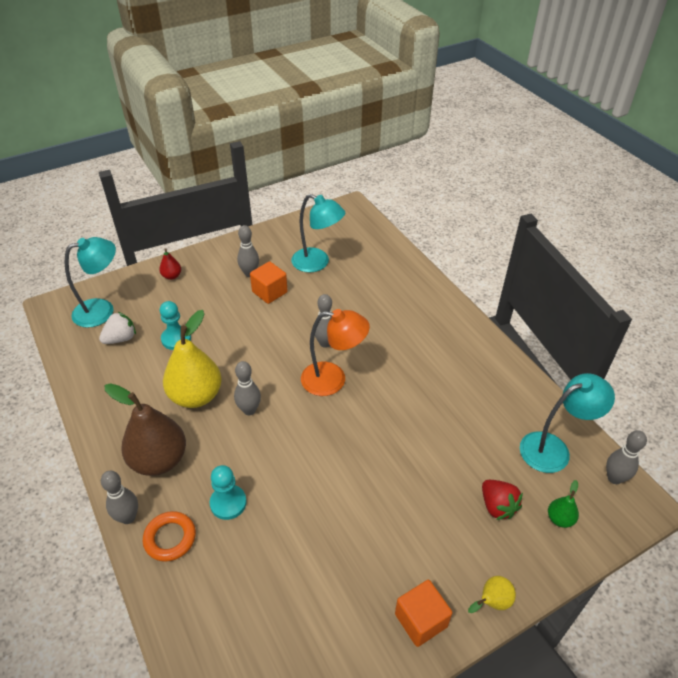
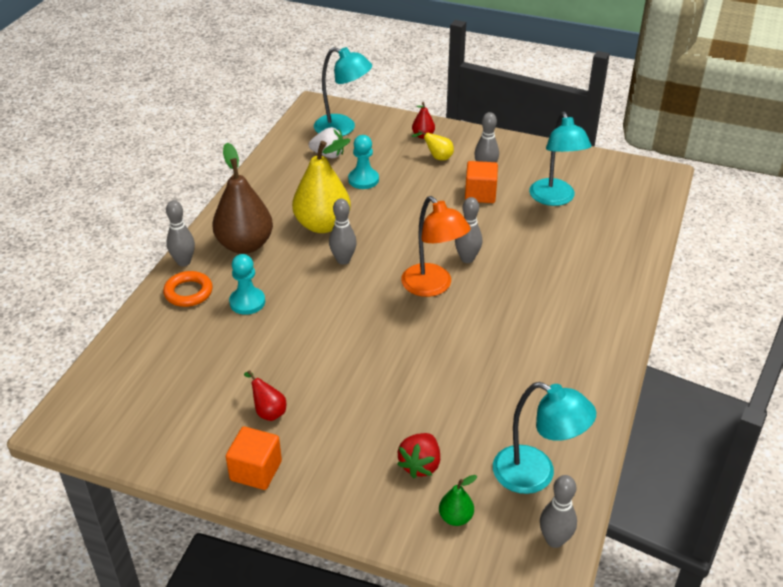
camera: 50 degrees right, 5 degrees down
yellow pear [468,576,516,613] -> yellow pear moved to [412,130,454,160]
none -> red pear [244,370,286,421]

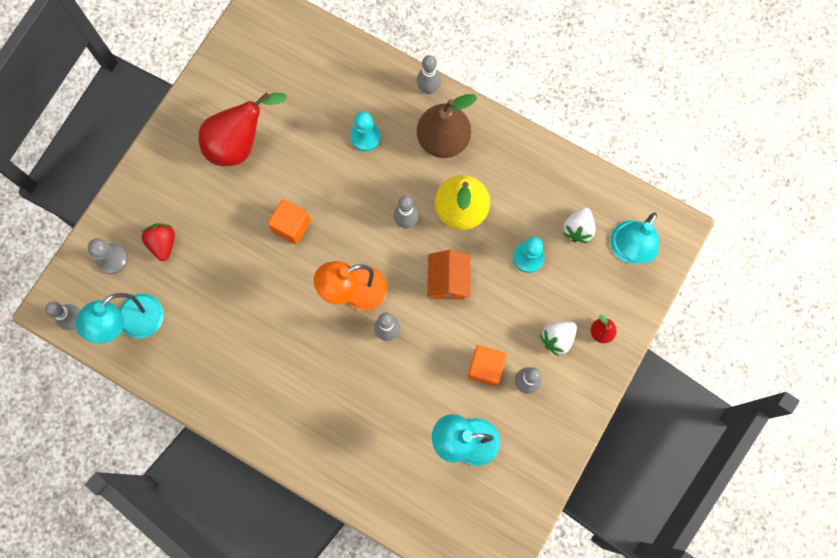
camera: 100 degrees right, 35 degrees up
orange ring [163,271,213,307] -> none
orange cube [226,426,282,490] -> orange cube moved to [268,199,311,244]
red pear [244,370,286,421] -> red pear [199,92,287,166], size x2.22
red strawberry [397,433,440,479] -> red strawberry turned 45 degrees clockwise [142,223,175,261]
yellow pear [412,130,454,160] -> white strawberry [540,321,577,356]
green pear [439,475,477,526] -> grey pawn [88,238,128,274]
none -> orange house [427,250,470,300]

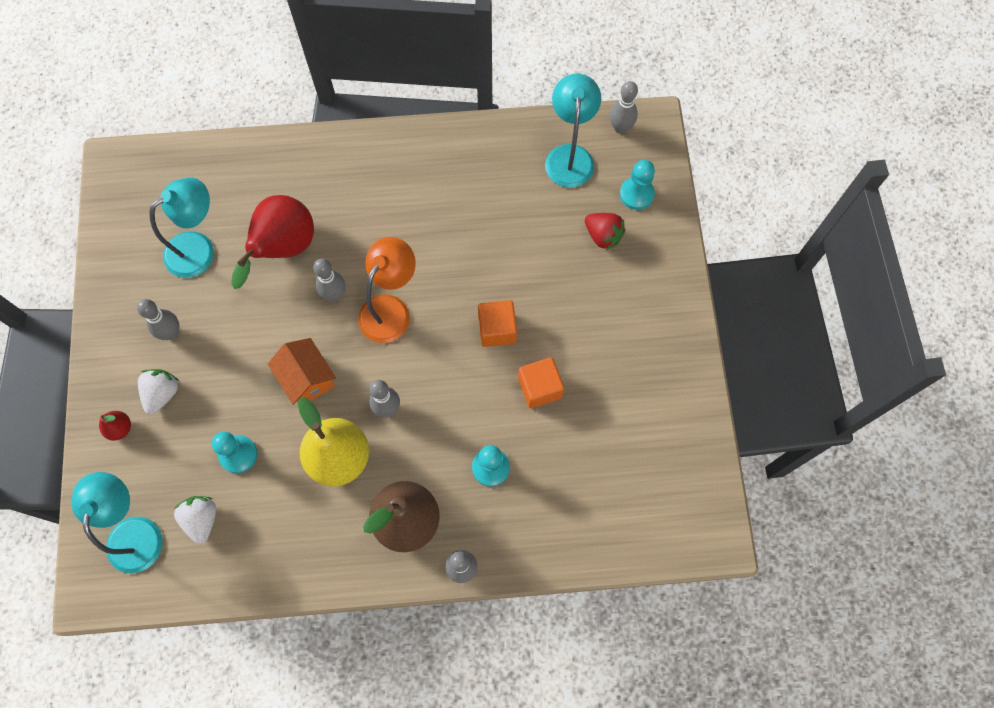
camera: 145 degrees right, 5 degrees down
grey pawn [88,238,128,274] -> turquoise pawn [620,160,655,210]
red pear [199,92,287,166] -> red pear moved to [231,195,314,289]
orange cube [468,345,507,386] -> orange cube moved to [518,357,564,408]

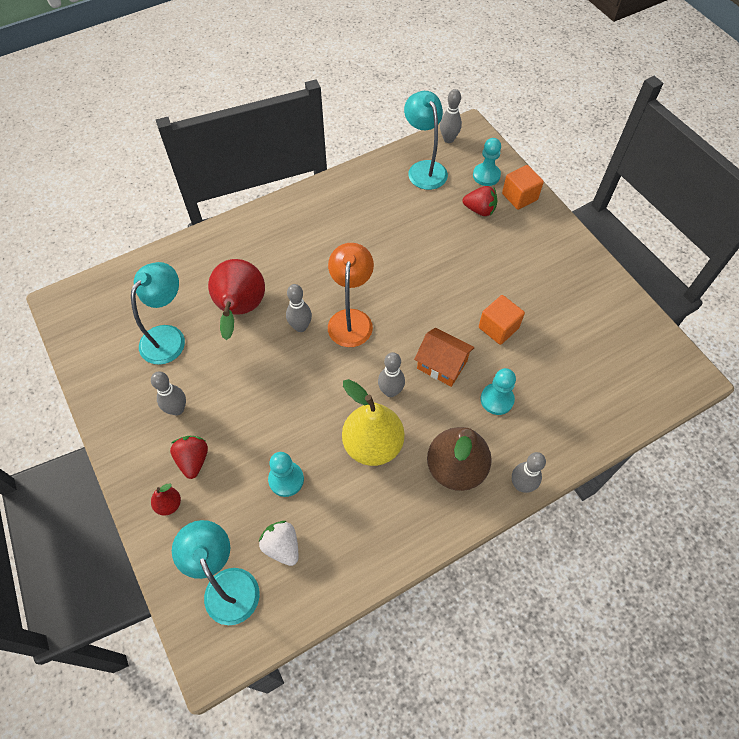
camera: 25 degrees left, 10 degrees down
white strawberry [138,369,179,414] -> red strawberry [170,436,208,479]
orange house [268,338,336,405] -> orange house moved to [414,328,475,387]
orange cube [478,300,517,347] -> orange cube moved to [502,165,544,210]

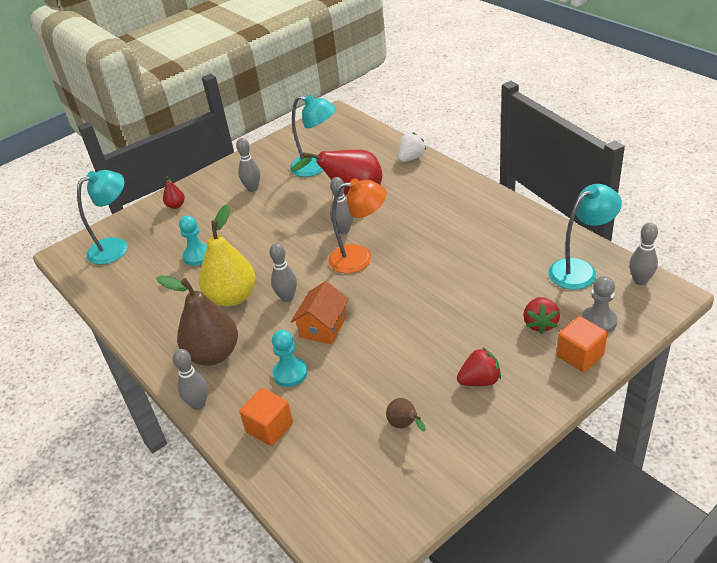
camera: 85 degrees right, 20 degrees down
red strawberry [170,436,208,479] -> red strawberry moved to [457,347,501,386]
white strawberry [259,521,298,566] -> white strawberry moved to [398,132,426,162]
turquoise pawn [473,138,501,186] -> grey pawn [582,276,618,333]
orange cube [479,295,525,345] -> orange cube moved to [239,388,293,446]
none -> brown pear [386,398,426,432]

